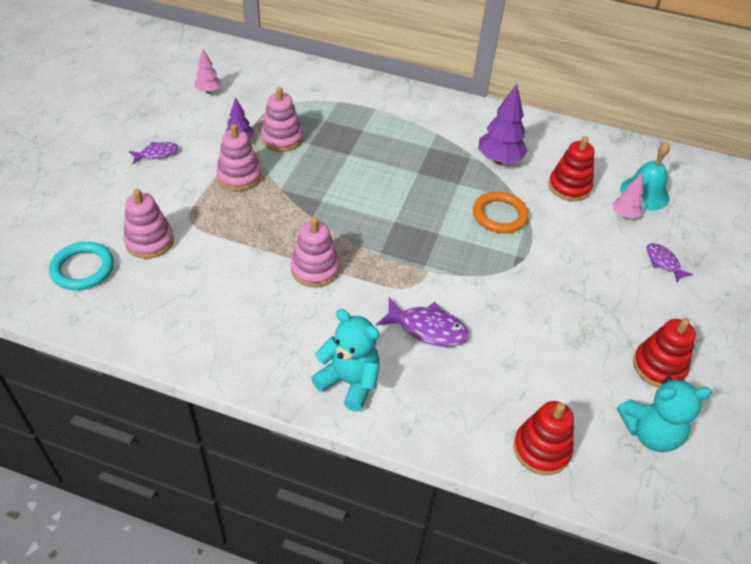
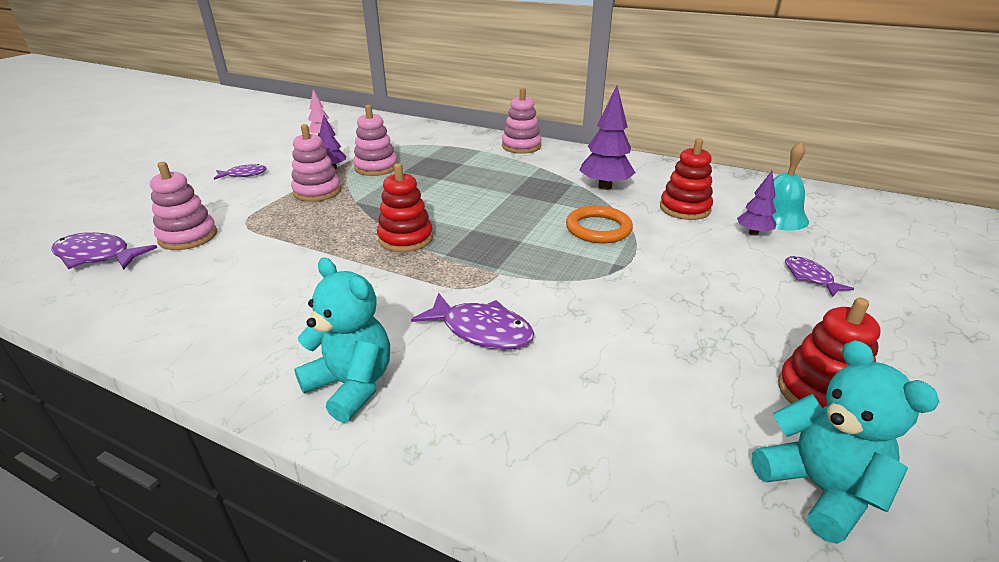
camera: 10 degrees right, 15 degrees down
turquoise ring [49,242,114,290] -> purple fish [51,232,157,270]
pink stacking toy [291,218,340,287] -> pink stacking toy moved to [502,88,541,154]
red stacking toy [513,401,574,475] -> red stacking toy moved to [377,163,433,252]
pink tree [612,174,643,219] -> purple tree [737,171,776,236]
turquoise teddy bear [617,377,712,452] -> turquoise teddy bear turned 120 degrees counterclockwise [752,340,939,544]

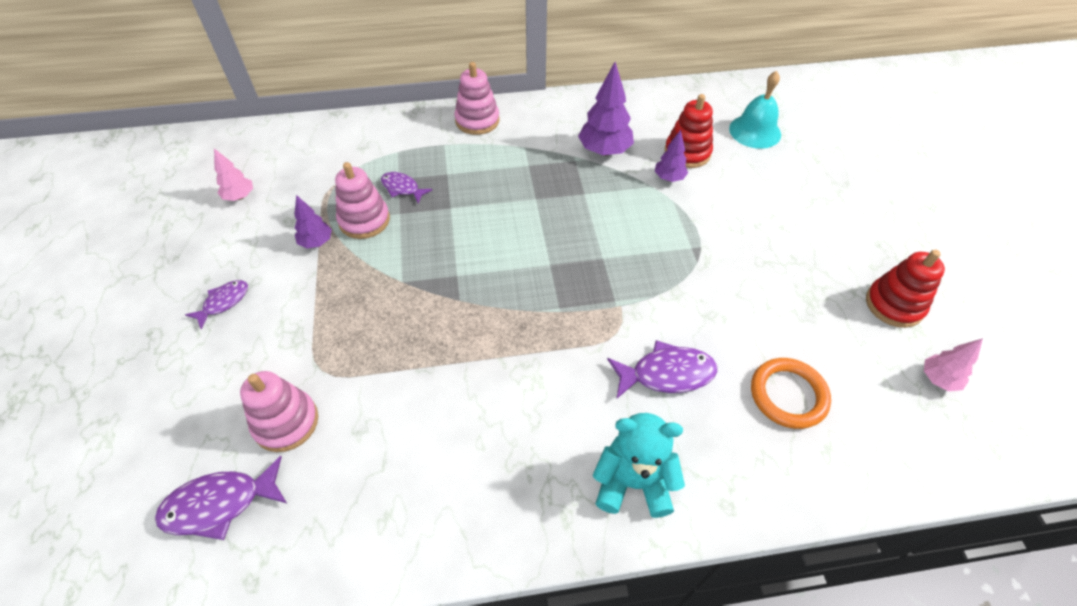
camera: 35 degrees left, 20 degrees up
pink stacking toy [291,124,341,202] -> none
red stacking toy [377,163,433,252] -> none
orange ring [566,206,633,243] -> orange ring moved to [751,358,831,429]
purple tree [737,171,776,236] -> purple tree moved to [655,130,688,182]
turquoise teddy bear [752,340,939,544] -> pink tree [924,338,983,391]
purple fish [785,256,854,297] -> purple fish moved to [381,172,432,203]

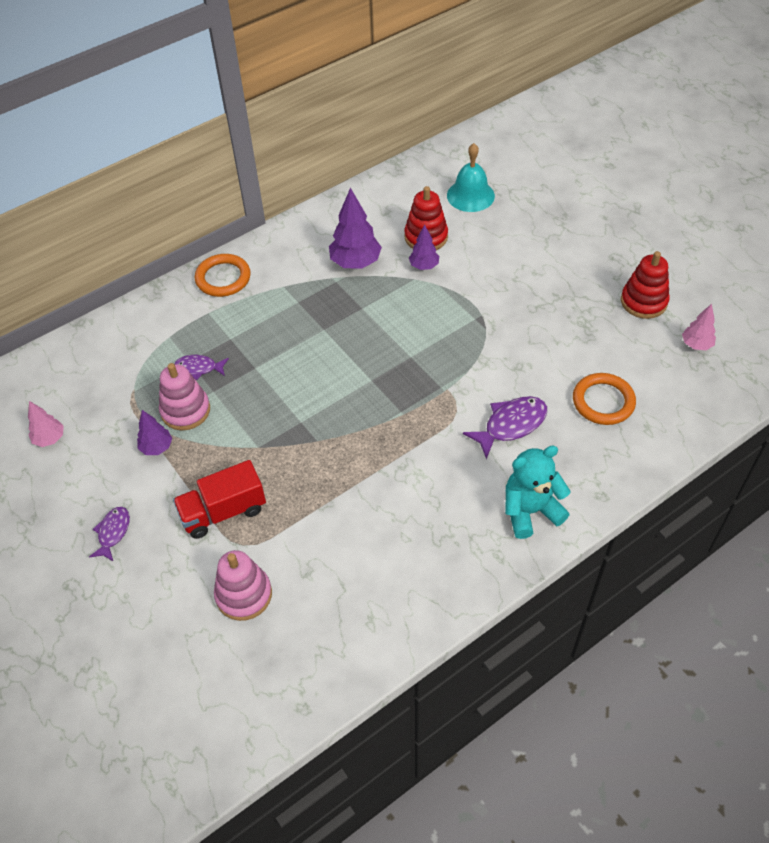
camera: 25 degrees left, 0 degrees up
purple fish [155,456,287,540] -> none
pink stacking toy [454,62,500,135] -> orange ring [195,254,251,297]
none -> red truck [173,460,266,539]

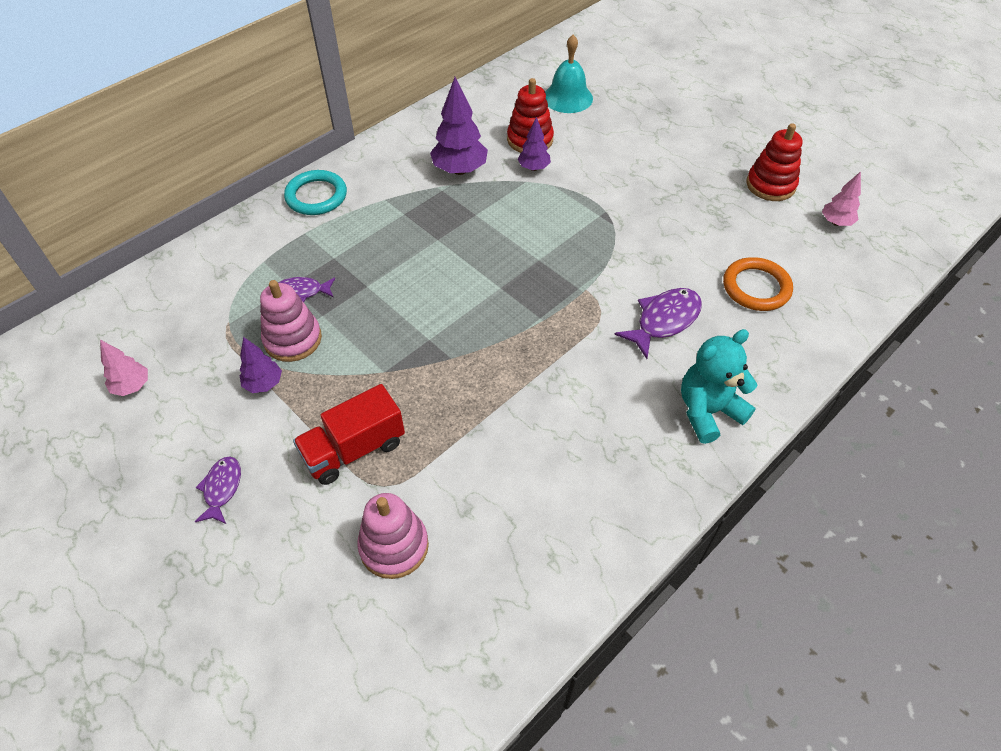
camera: 10 degrees left, 0 degrees up
orange ring [195,254,251,297] -> turquoise ring [284,170,347,215]

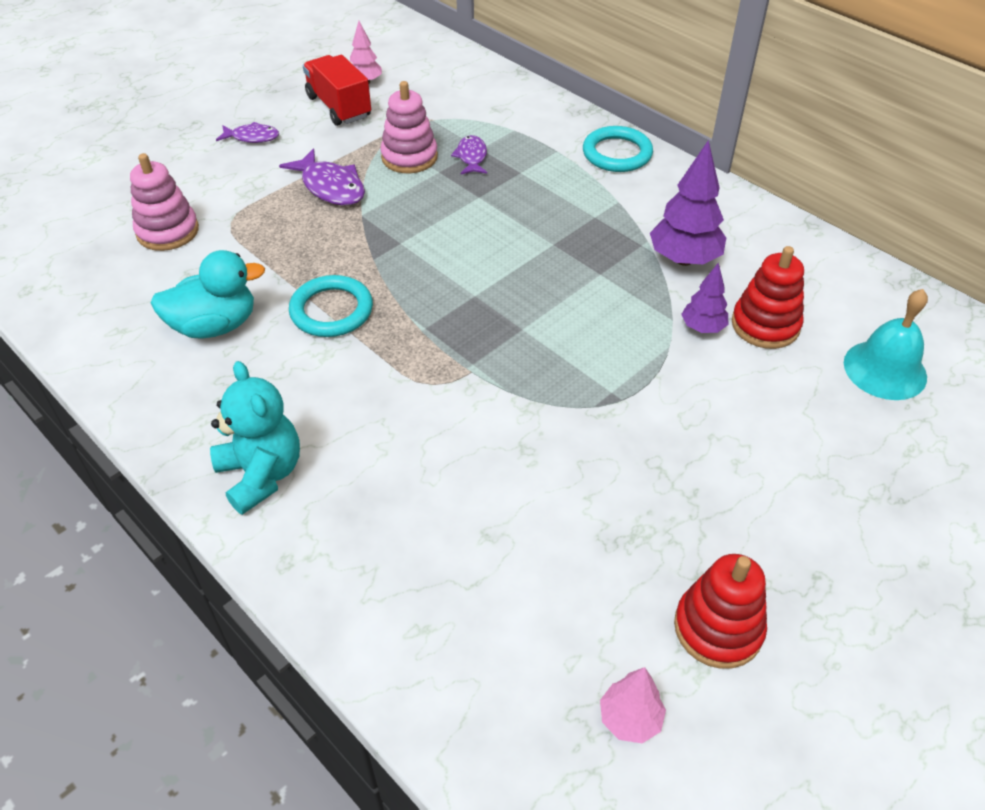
camera: 90 degrees right, 5 degrees down
purple tree [240,337,282,393] -> none
red truck [293,384,405,485] -> red truck moved to [303,55,371,126]
purple fish [614,288,702,359] -> purple fish moved to [279,148,365,205]
orange ring [723,257,793,311] -> none
none -> turquoise duck [151,250,265,339]
none -> turquoise ring [289,275,373,337]

